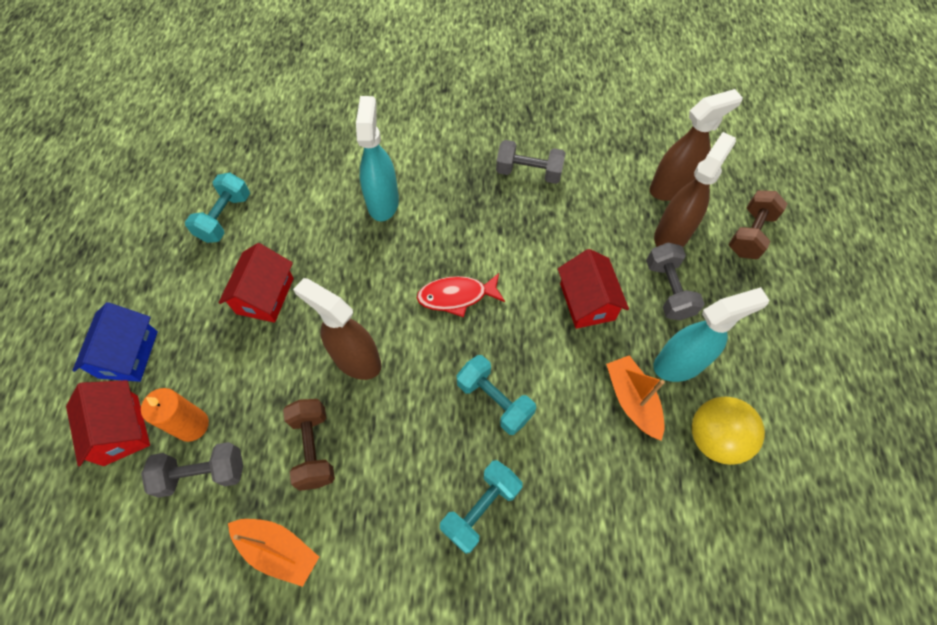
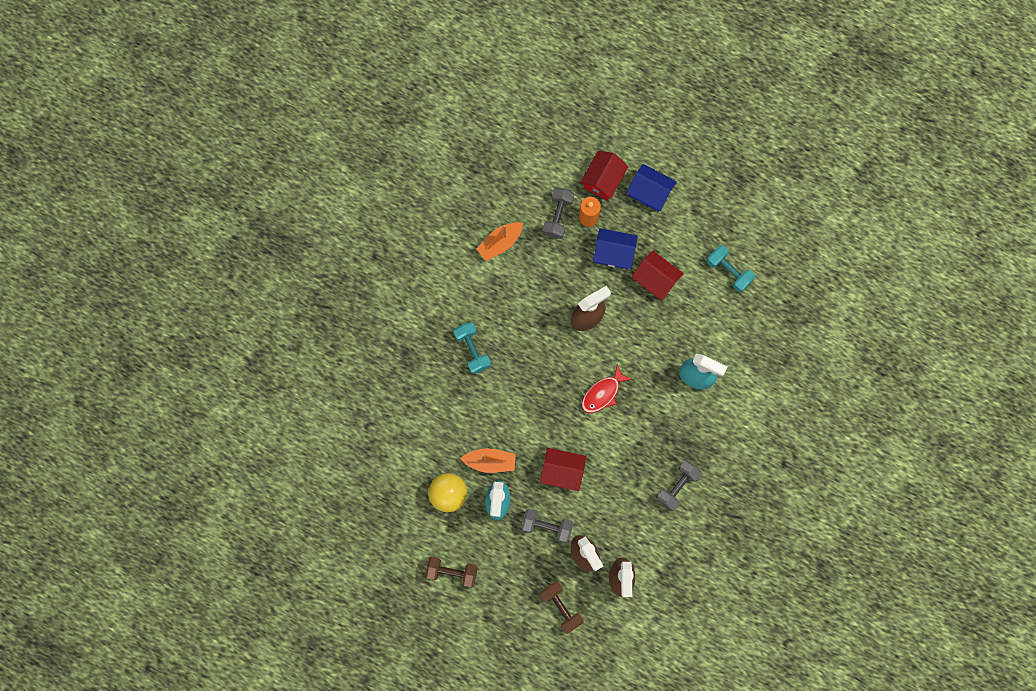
camera: 115 degrees right, 15 degrees up
red house [66,380,150,466] -> red house turned 60 degrees counterclockwise [580,151,629,200]
brown dumbbell [283,399,335,491] -> brown dumbbell moved to [425,556,478,588]
red fish [417,273,505,317] -> red fish turned 150 degrees counterclockwise [581,364,633,413]
turquoise dumbbell [457,355,536,435] -> none
none -> blue house [593,228,638,269]

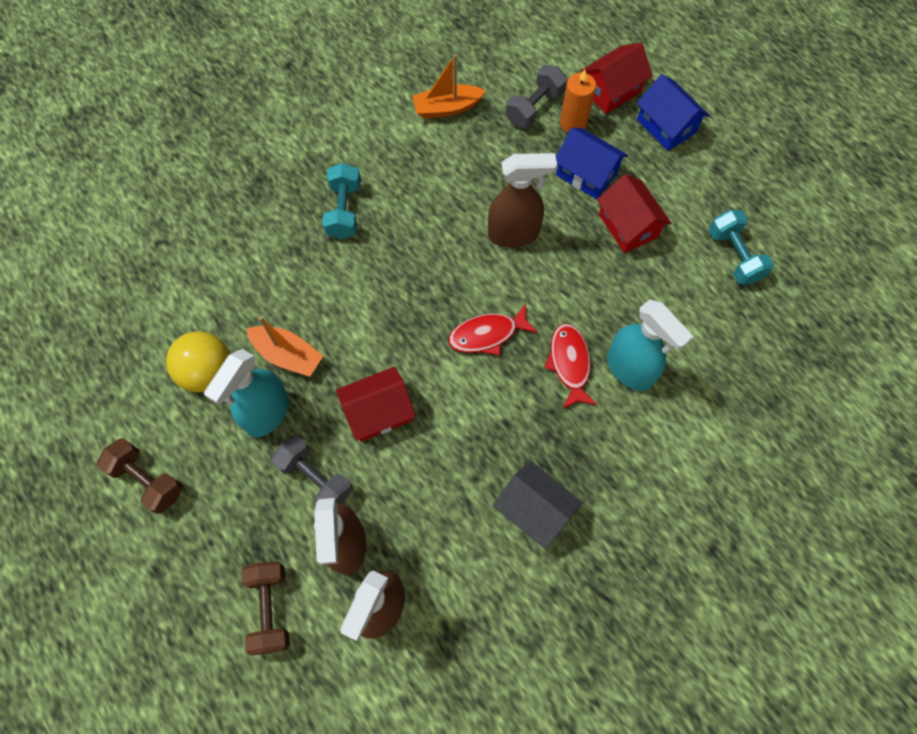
camera: 25 degrees right, 10 degrees down
red house [540,448,586,491] -> red house turned 60 degrees counterclockwise [336,367,416,442]
grey dumbbell [657,460,702,511] -> grey house [493,460,582,549]
none -> red fish [544,323,597,409]

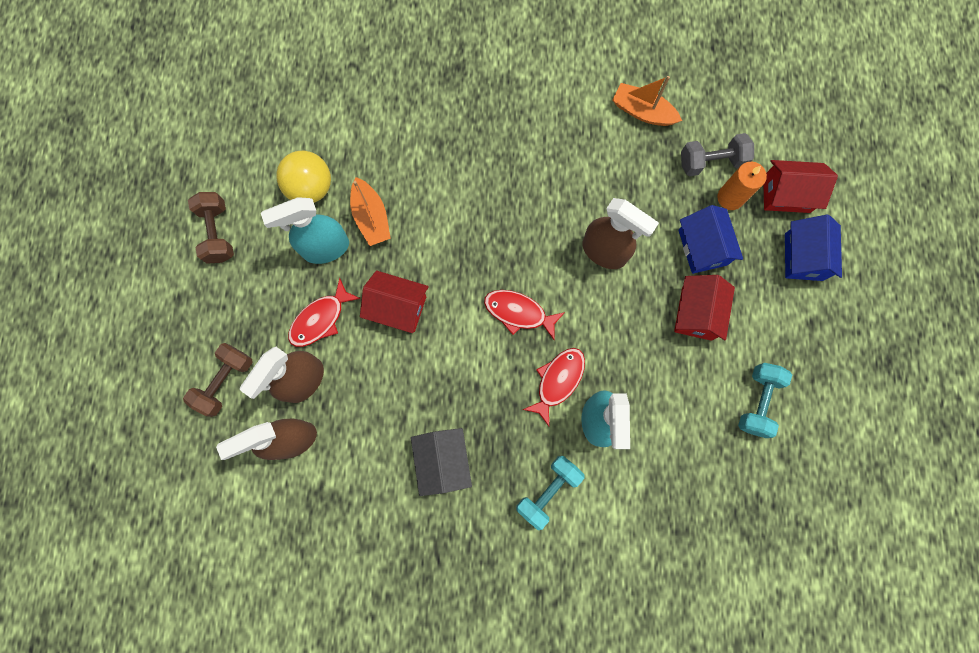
camera: 40 degrees right, 10 degrees up
grey dumbbell [271,435,353,504] -> red fish [288,278,361,347]
turquoise dumbbell [322,163,361,239] -> turquoise dumbbell moved to [516,456,585,530]

